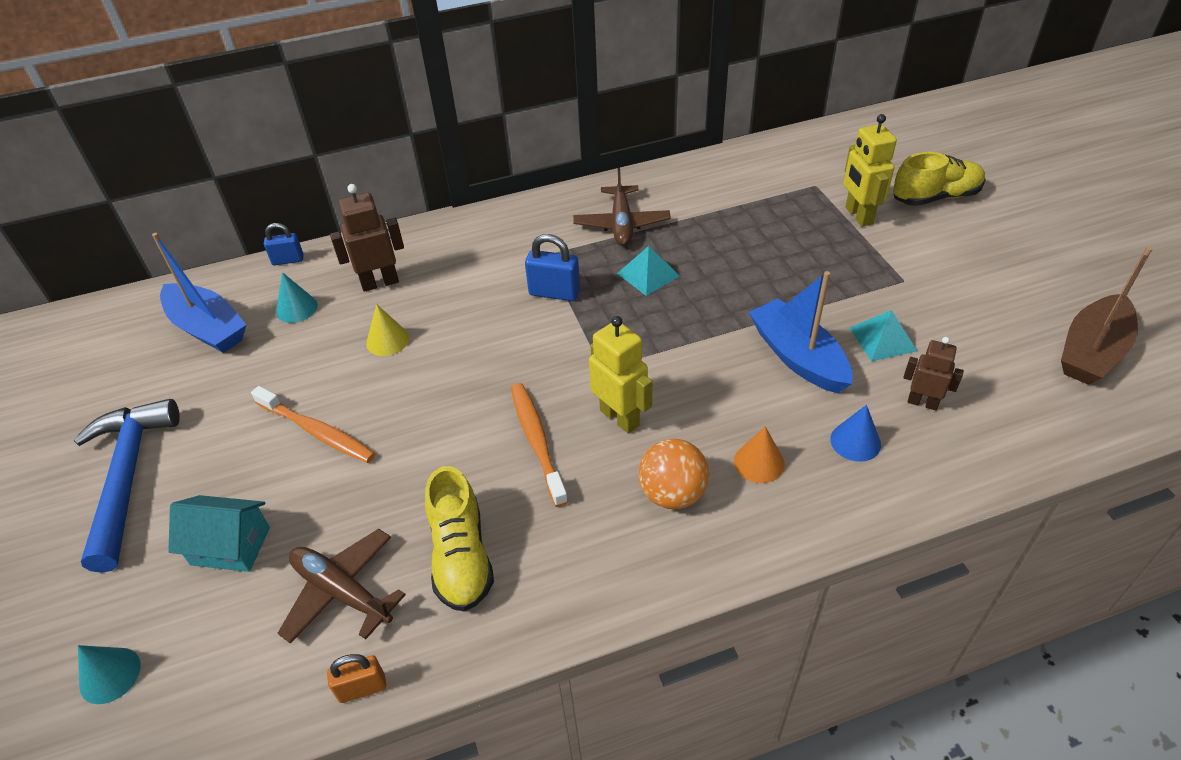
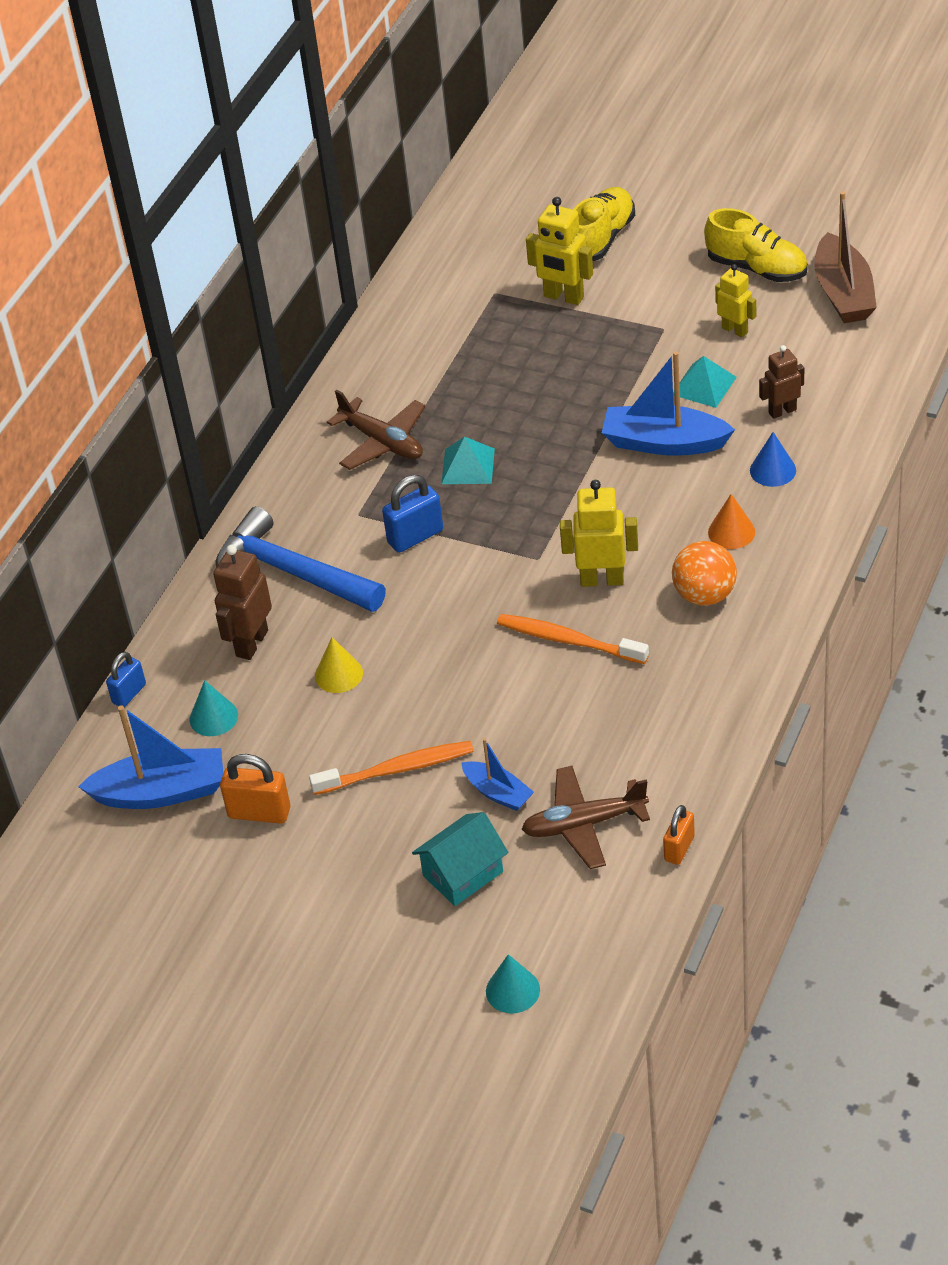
camera: 45 degrees left, 0 degrees up
blue hammer [74,399,180,573] -> blue hammer moved to [216,507,386,612]
yellow shoe [425,466,494,612] -> yellow shoe moved to [704,208,808,282]
none -> orange padlock [220,754,291,824]
none -> blue boat [461,738,534,811]
none -> yellow robot [715,264,756,338]

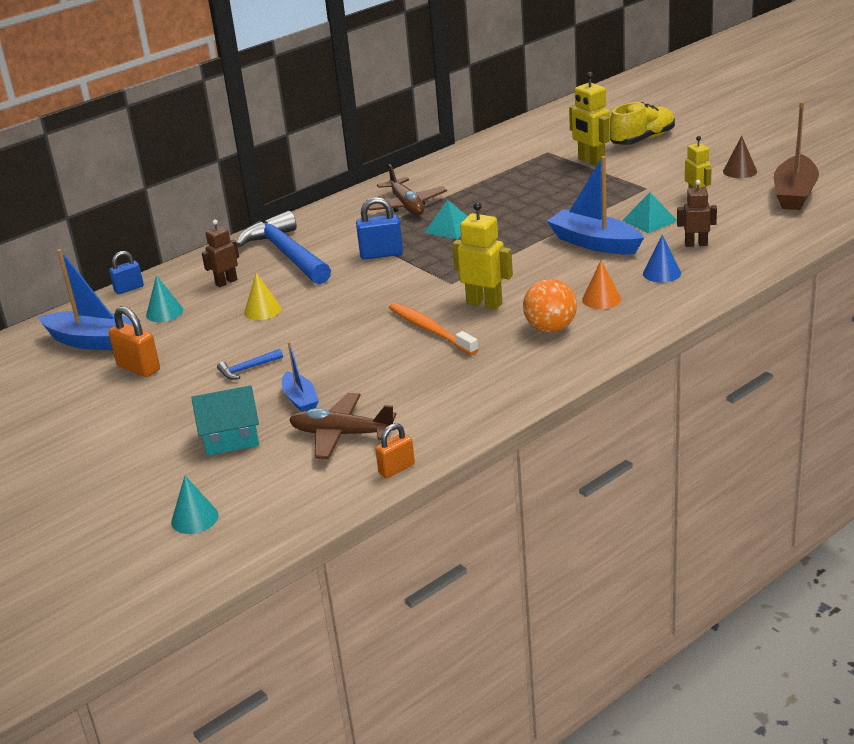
camera: 25 degrees right, 15 degrees down
brown robot [213,545,272,660] -> brown robot [202,220,239,287], size x0.66
orange toothbrush [309,741,474,795] -> blue hammer [217,349,283,380]
yellow shoe [704,208,808,282] -> brown cone [723,136,757,178]

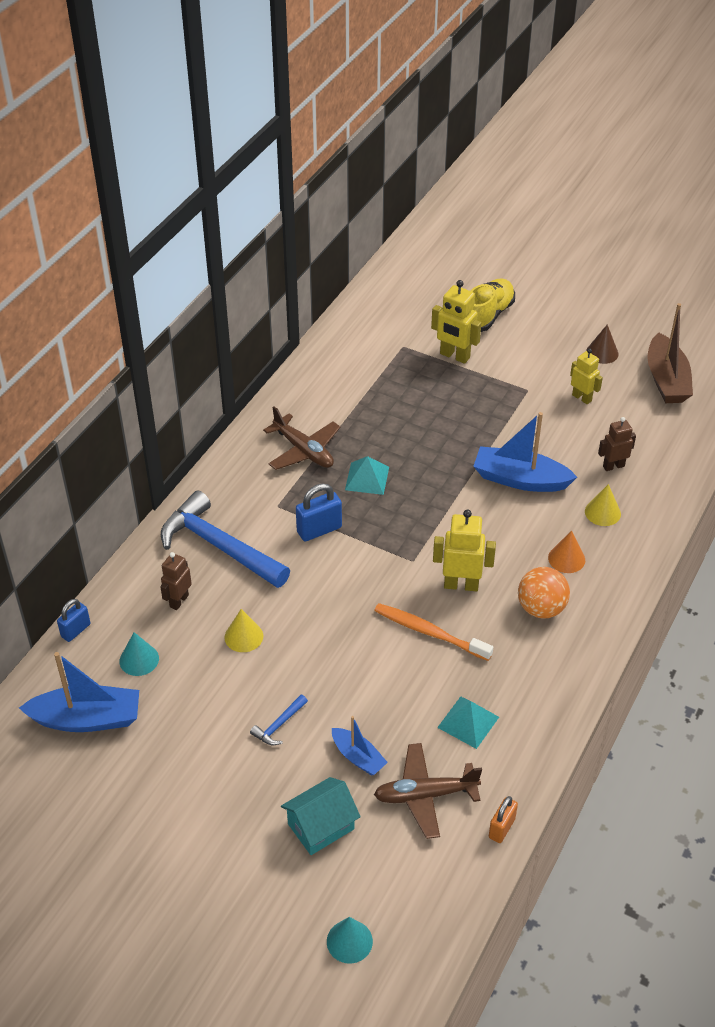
camera: 25 degrees left, 15 degrees up
orange padlock [108,306,160,377] -> none
turquoise pyramid [622,192,677,233] -> turquoise pyramid moved to [437,696,499,749]
blue cone [643,235,681,283] -> yellow cone [585,484,621,526]

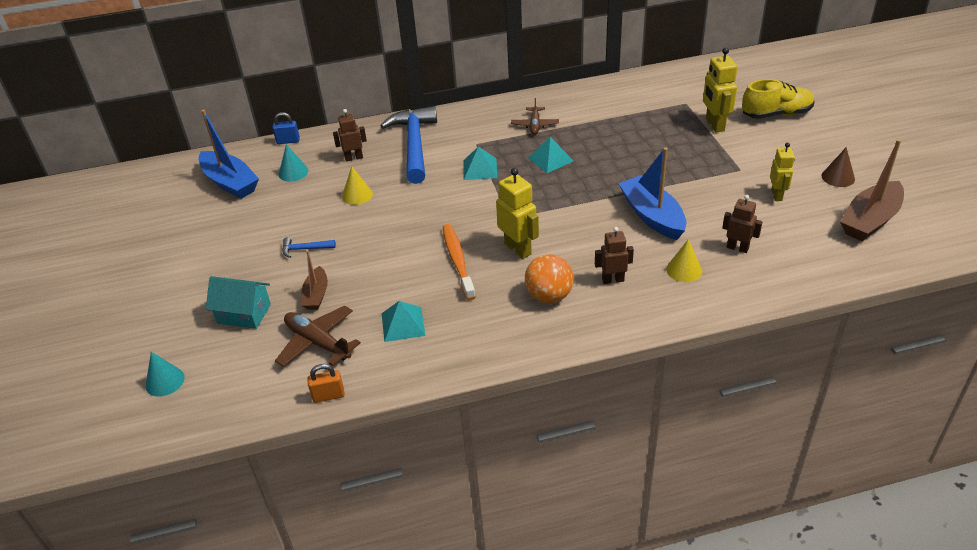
camera: 50 degrees right, 5 degrees down
brown plane [263,406,340,470] -> brown plane [511,98,559,135], size x0.66
blue padlock [296,483,342,541] -> turquoise pyramid [463,146,498,180]
blue boat [332,716,388,776] -> brown boat [302,250,328,310]
orange cone [548,530,585,573] -> brown robot [595,227,634,284]

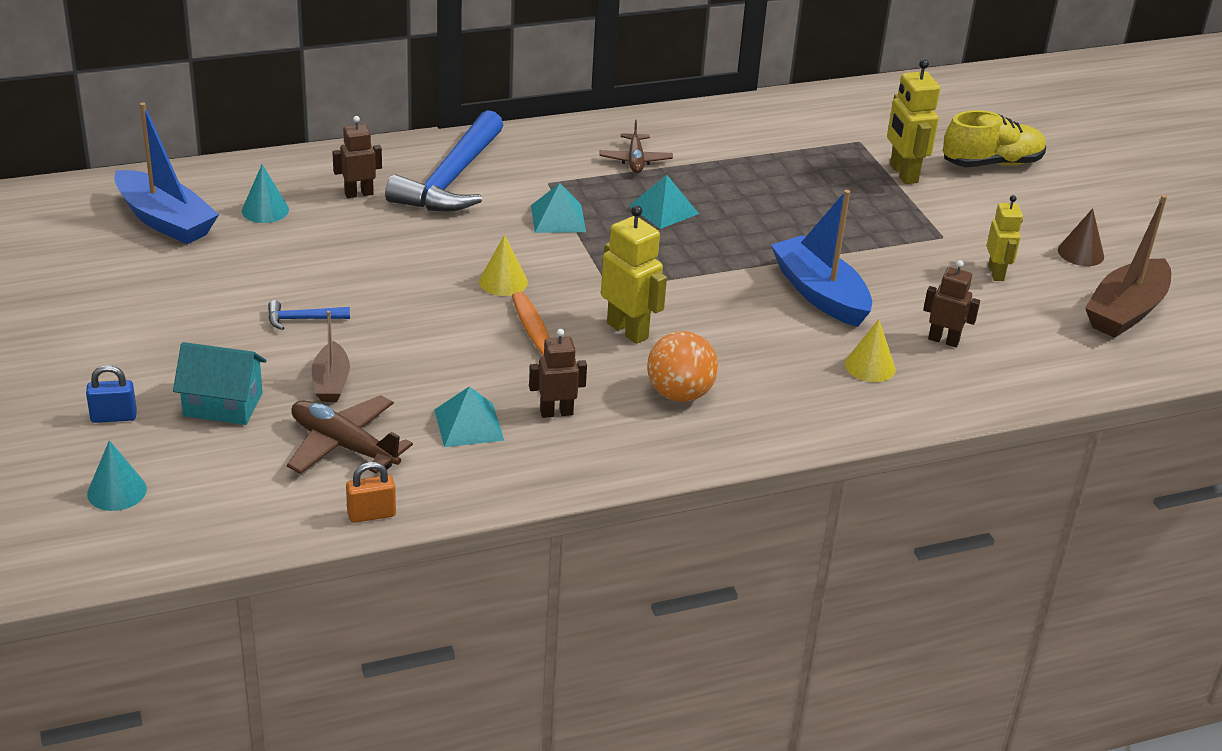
camera: 10 degrees left, 5 degrees down
blue padlock [272,112,300,144] -> blue padlock moved to [86,365,137,423]
yellow cone [342,166,373,205] -> yellow cone moved to [479,235,528,296]
blue hammer [380,106,437,184] -> blue hammer turned 150 degrees counterclockwise [385,110,503,212]
brown robot [595,227,634,284] -> brown robot moved to [529,329,587,418]

